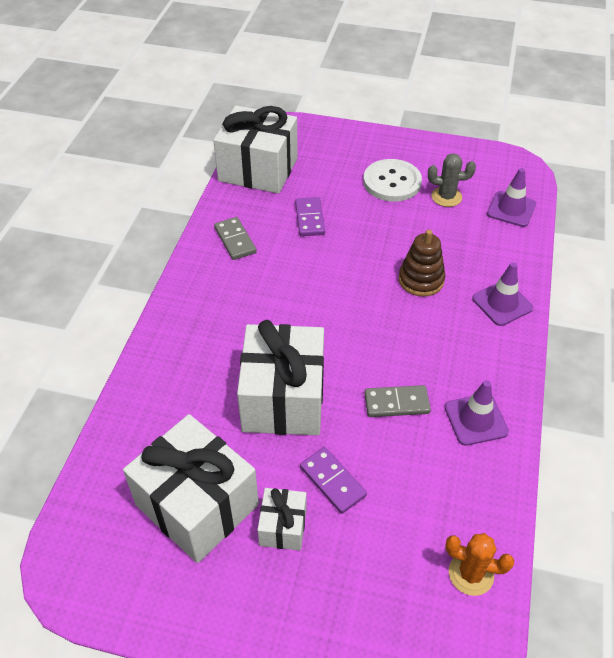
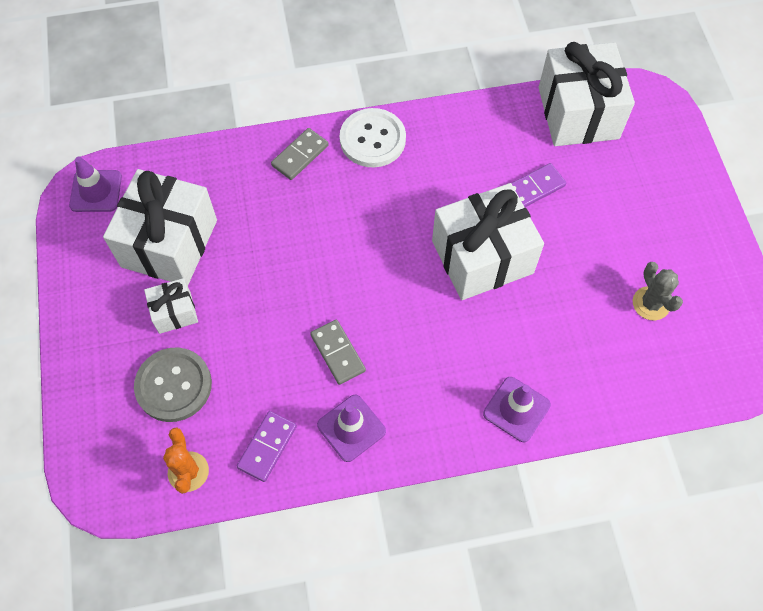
camera: 65 degrees right, 15 degrees up
grey domino [214,217,257,260] -> grey domino moved to [271,128,329,180]
white gift [237,320,324,435] -> white gift moved to [432,183,544,300]
purple domino [300,447,367,514] -> purple domino moved to [237,411,297,482]
white button [363,159,422,202] -> white button moved to [340,108,406,167]
brown stacking toy [399,230,445,297] -> none
purple traffic cone [487,168,536,227] -> purple traffic cone moved to [69,156,122,212]
none -> grey button [134,348,212,422]

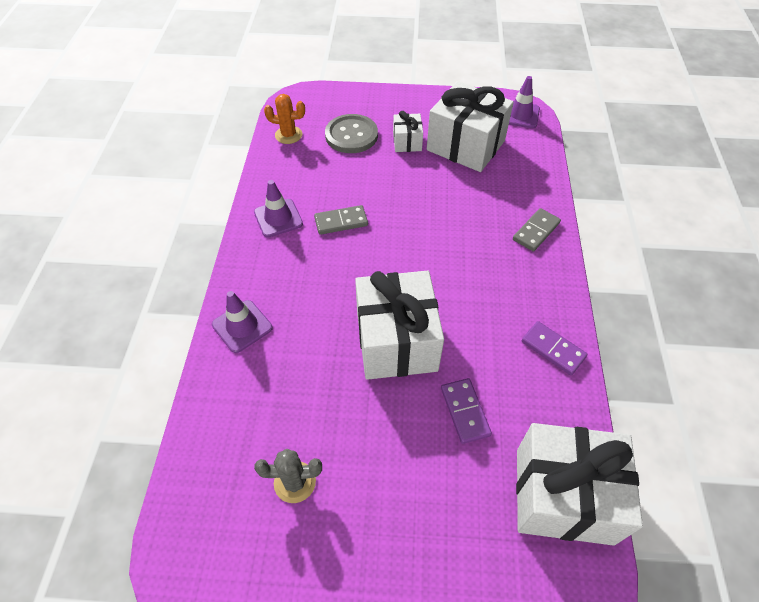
camera: 105 degrees right, 10 degrees down
purple domino [237,411,297,482] -> purple domino moved to [521,321,587,375]
grey domino [271,128,329,180] -> grey domino turned 75 degrees clockwise [513,208,561,252]
white button [340,108,406,167] -> none

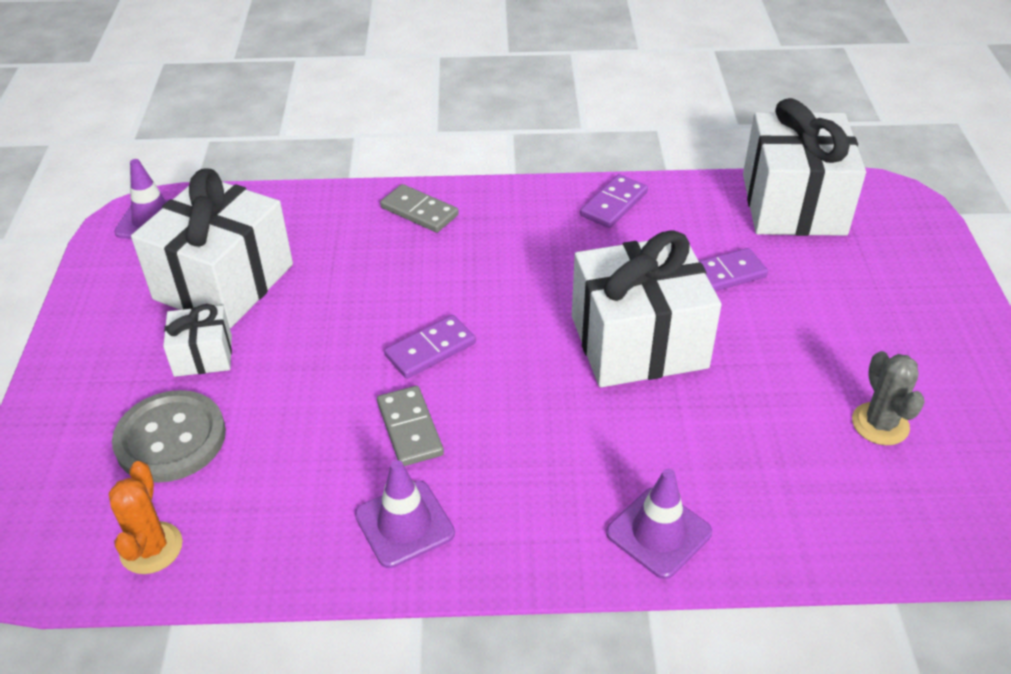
camera: 95 degrees left, 10 degrees down
none -> purple domino [384,315,476,379]

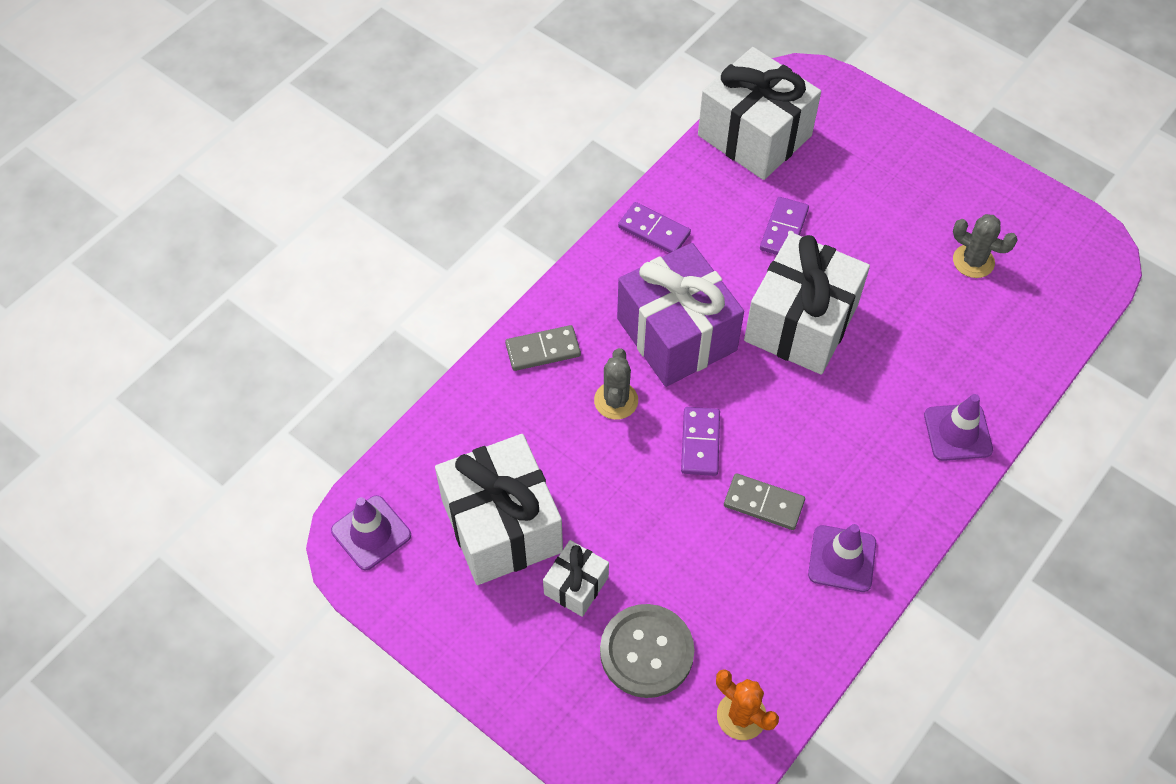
camera: 50 degrees left, 15 degrees up
purple domino [580,174,648,228] -> purple domino turned 45 degrees counterclockwise [618,202,691,253]
none -> grey cactus [594,348,638,420]
none -> purple gift [617,243,744,387]

